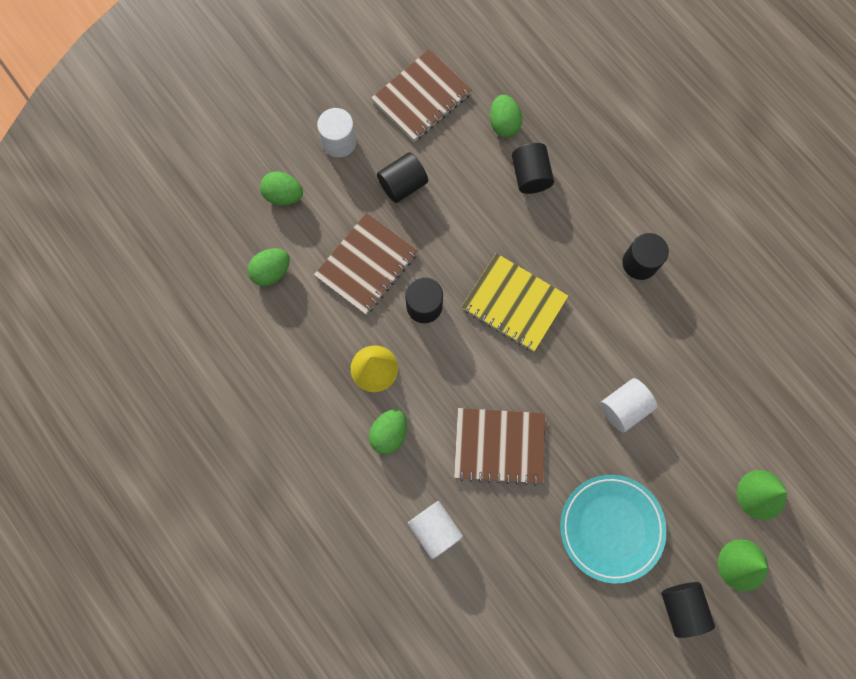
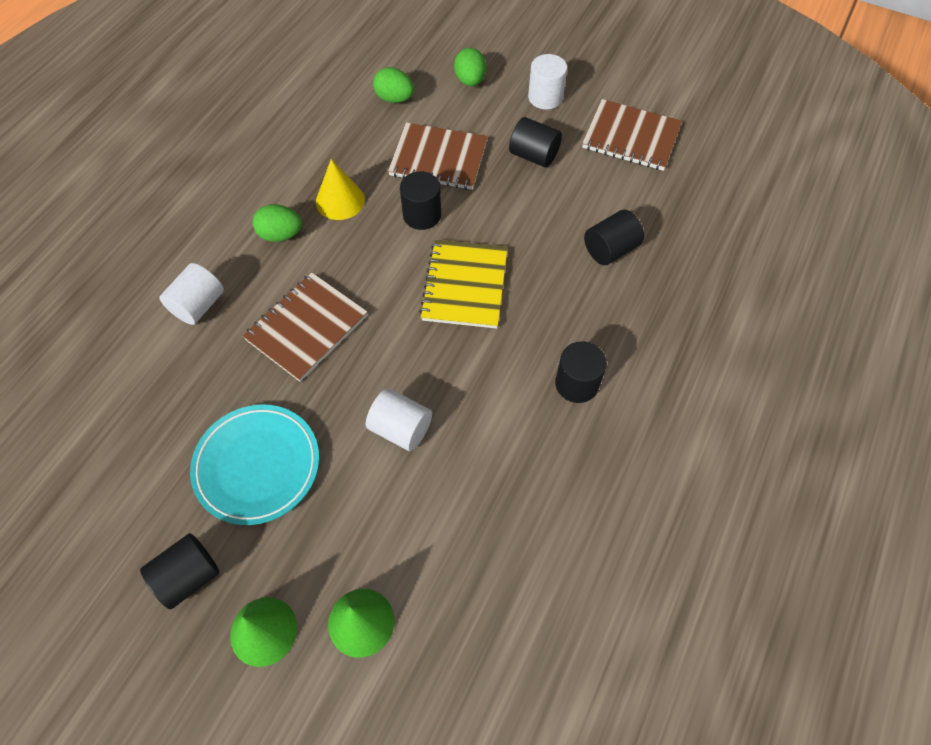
camera: 65 degrees right, 15 degrees down
brown notebook [454,408,545,486] -> brown notebook turned 60 degrees clockwise [243,273,367,382]
green egg [490,95,522,138] -> none

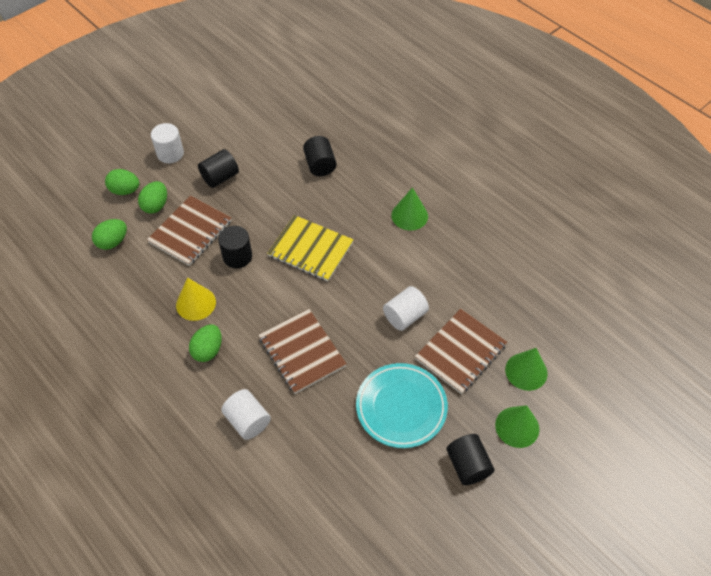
camera: 70 degrees left, 5 degrees down
black cylinder [555,341,607,403] -> green cone [391,187,428,230]
brown notebook [582,99,682,171] -> brown notebook moved to [415,309,507,394]
none -> green egg [138,181,167,214]

